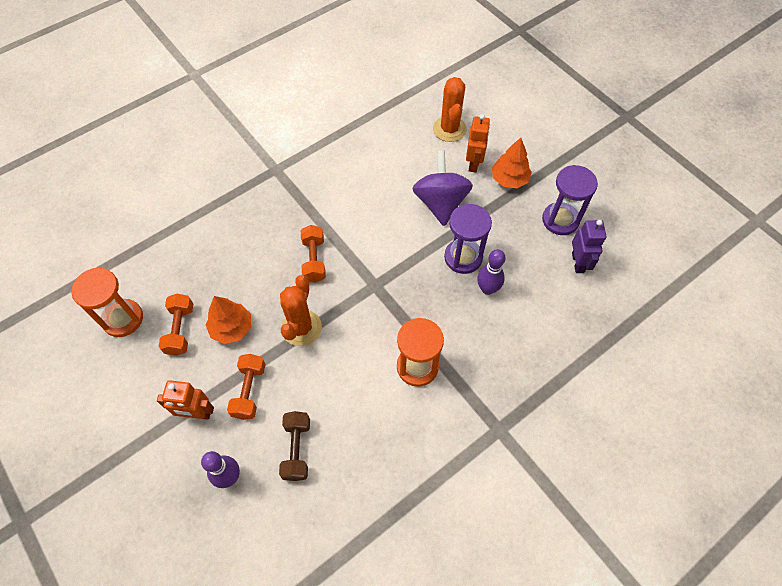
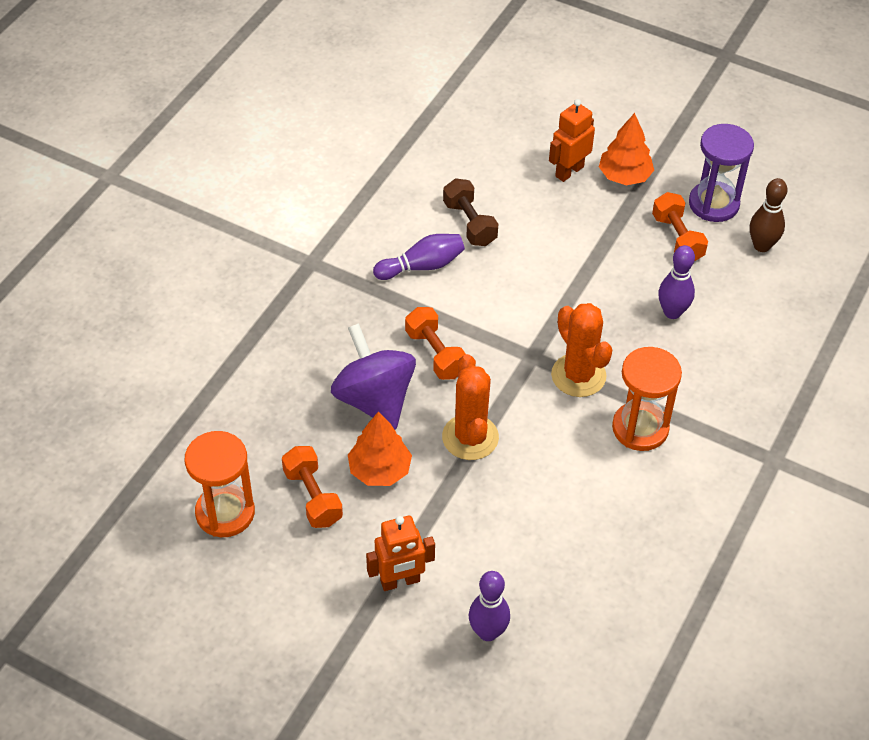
camera: 25 degrees left, 10 degrees down
orange dumbbell [227,354,266,420] -> orange dumbbell moved to [652,192,708,262]
brown dumbbell [279,411,310,481] -> brown dumbbell moved to [443,178,498,246]
purple spinning top [412,150,473,226] -> purple spinning top moved to [331,323,416,430]
orange cactus [433,77,467,142] -> orange cactus moved to [551,303,612,397]
purple hourglass [444,204,492,274] -> none
orange robot [466,114,490,172] -> orange robot turned 120 degrees counterclockwise [549,99,595,182]
purple robot [572,220,607,273] -> brown bowling pin [750,178,787,252]
none -> purple bowling pin [373,234,465,280]

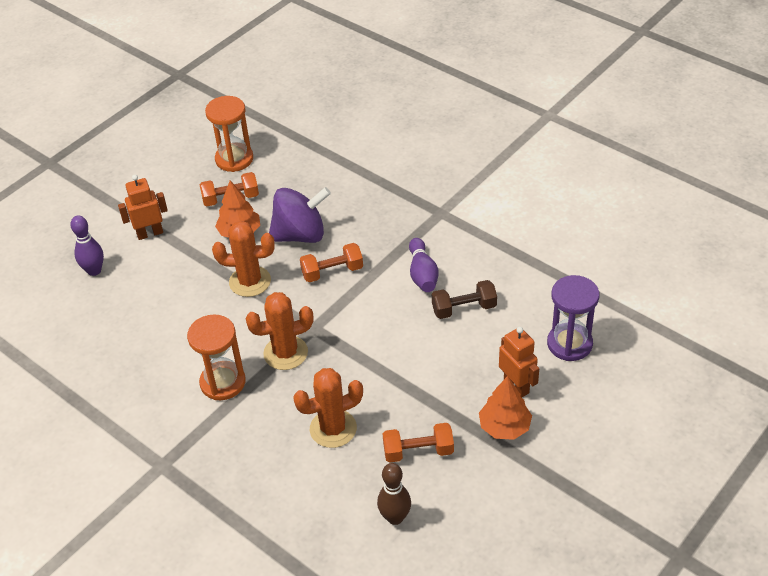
camera: 105 degrees right, 5 degrees down
orange robot [366,516,435,591] -> orange robot turned 75 degrees clockwise [118,175,168,240]
purple bowling pin [659,245,695,319] -> orange cactus [293,368,363,448]
purple hourglass [689,124,754,222] -> purple hourglass moved to [547,275,599,361]

